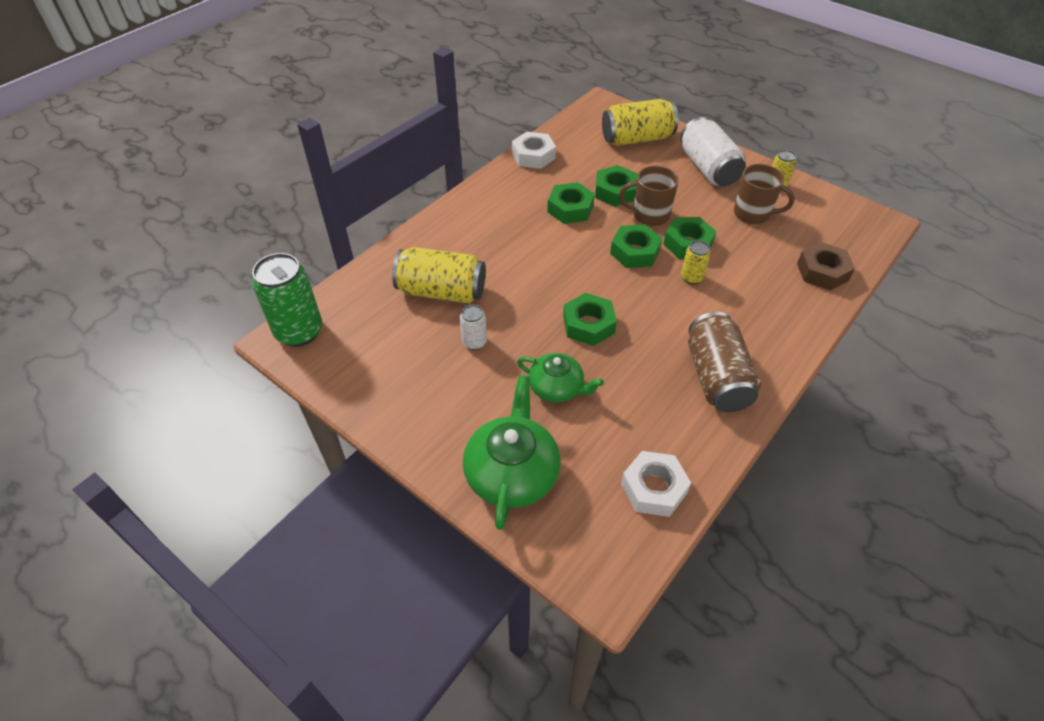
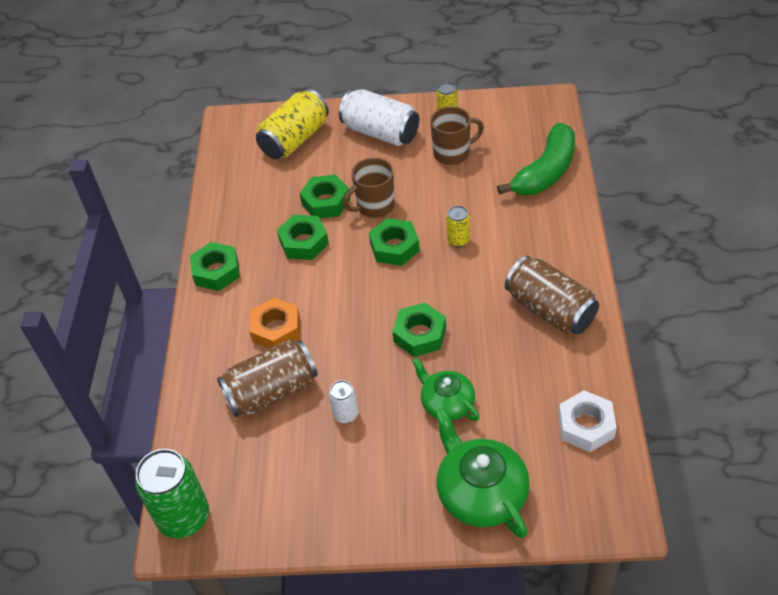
camera: 35 degrees left, 0 degrees up
yellow can [392,247,486,303] -> brown can [217,339,318,417]
white nut [512,132,556,169] -> none
green teapot [517,353,604,402] -> green teapot turned 120 degrees counterclockwise [412,358,480,421]
green nut [663,217,716,259] -> green nut moved to [190,242,240,291]
brown nut [797,242,855,290] -> green banana [497,123,575,195]
none -> orange nut [250,298,300,349]

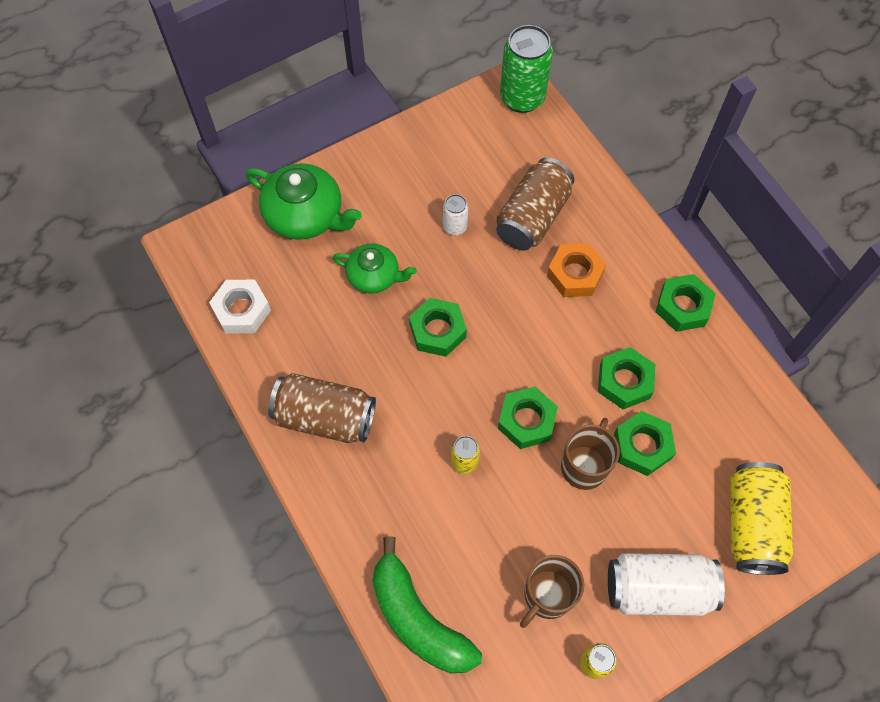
camera: 145 degrees right, 15 degrees up
green banana [497,123,575,195] -> green banana turned 45 degrees counterclockwise [372,536,482,673]

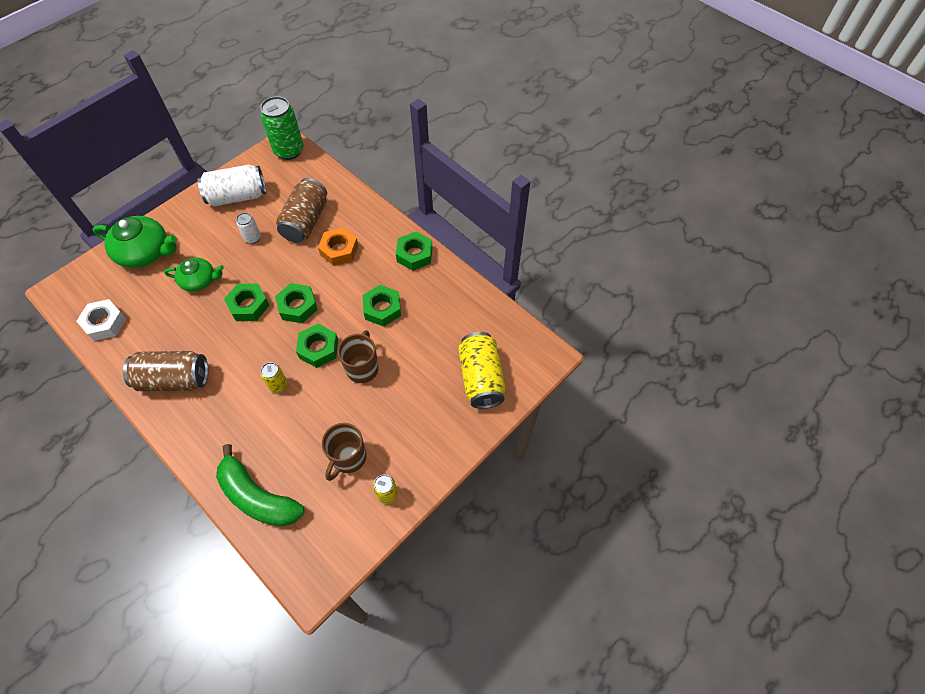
camera: 15 degrees left, 5 degrees down
white can [608,553,725,616] -> white can moved to [198,165,266,206]
green nut [614,411,676,476] -> green nut moved to [275,283,318,323]

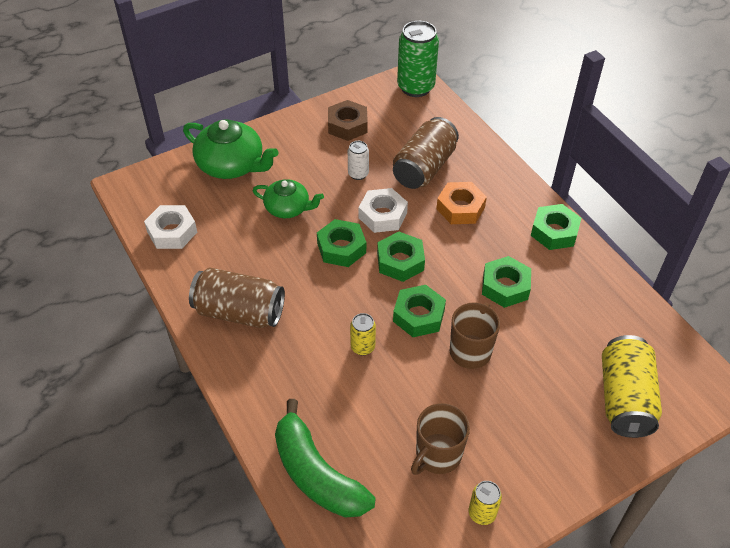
camera: 15 degrees right, 10 degrees down
white can [198,165,266,206] -> brown nut [328,100,368,141]
none -> white nut [359,188,408,233]

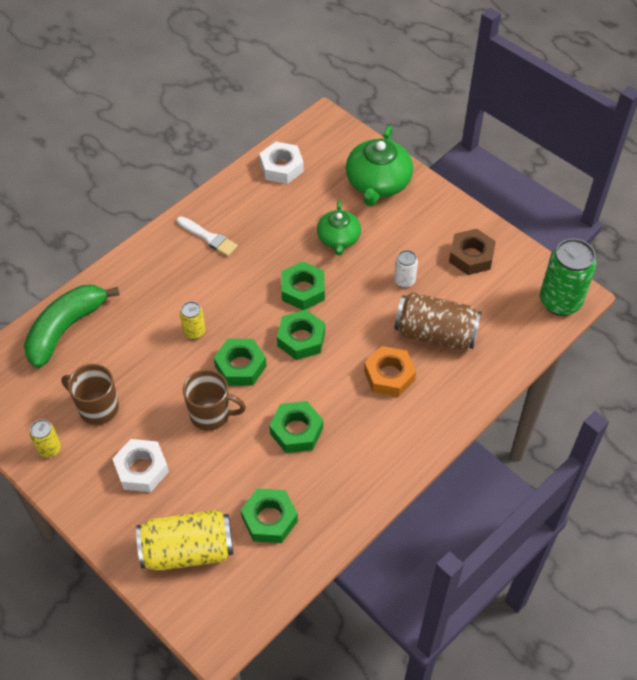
camera: 75 degrees right, 5 degrees up
brown can [189,267,285,328] -> white brush [177,216,238,256]
white nut [359,188,408,233] -> white nut moved to [112,439,169,492]
green nut [531,204,581,250] -> green nut moved to [241,488,298,543]

